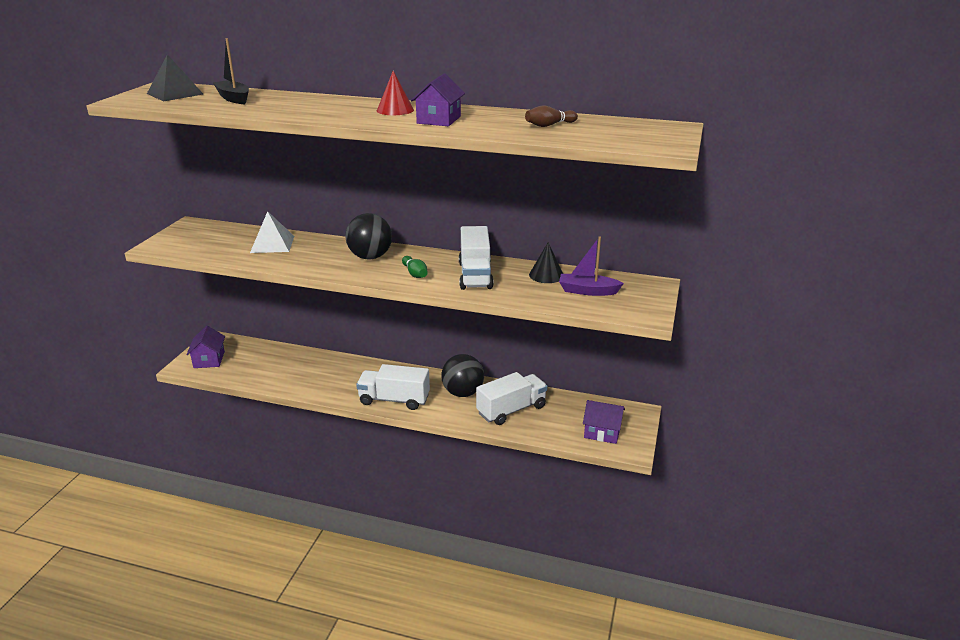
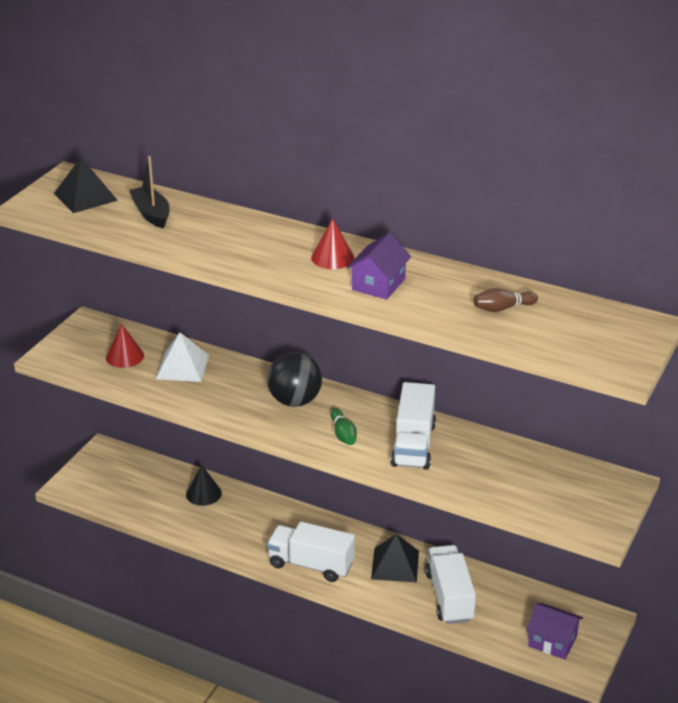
camera: 10 degrees right, 5 degrees up
purple house [186,326,225,368] -> none
black ball [441,354,484,397] -> black pyramid [371,534,419,583]
white truck [476,372,547,425] -> white truck turned 75 degrees counterclockwise [425,545,476,624]
black cone [529,243,563,283] -> black cone moved to [186,465,222,506]
purple boat [559,237,624,296] -> none
none -> red cone [106,324,144,368]

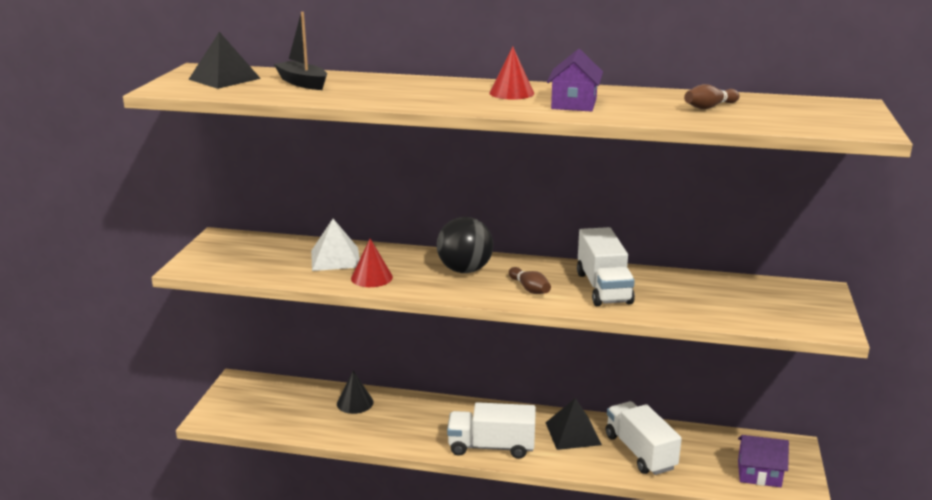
camera: 15 degrees left, 10 degrees down
red cone [106,324,144,368] -> red cone moved to [351,239,393,287]
green bowling pin [330,408,357,445] -> brown bowling pin [509,267,551,294]

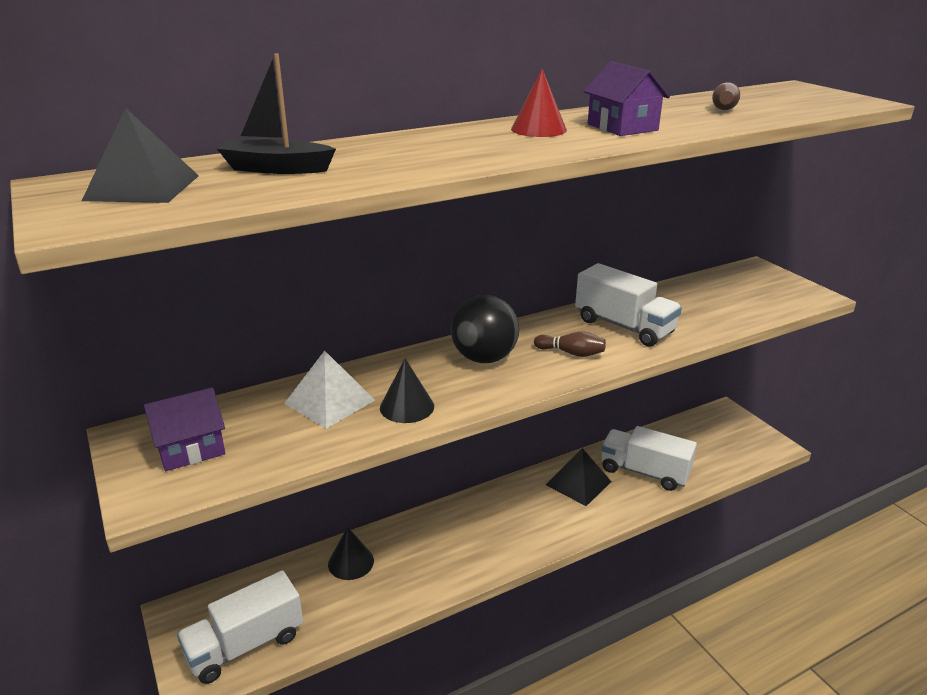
camera: 40 degrees left, 5 degrees up
red cone [351,239,393,287] -> black cone [380,358,434,423]
white truck [447,402,536,459] -> white truck moved to [177,570,303,684]
purple house [738,435,789,487] -> purple house moved to [144,387,225,471]

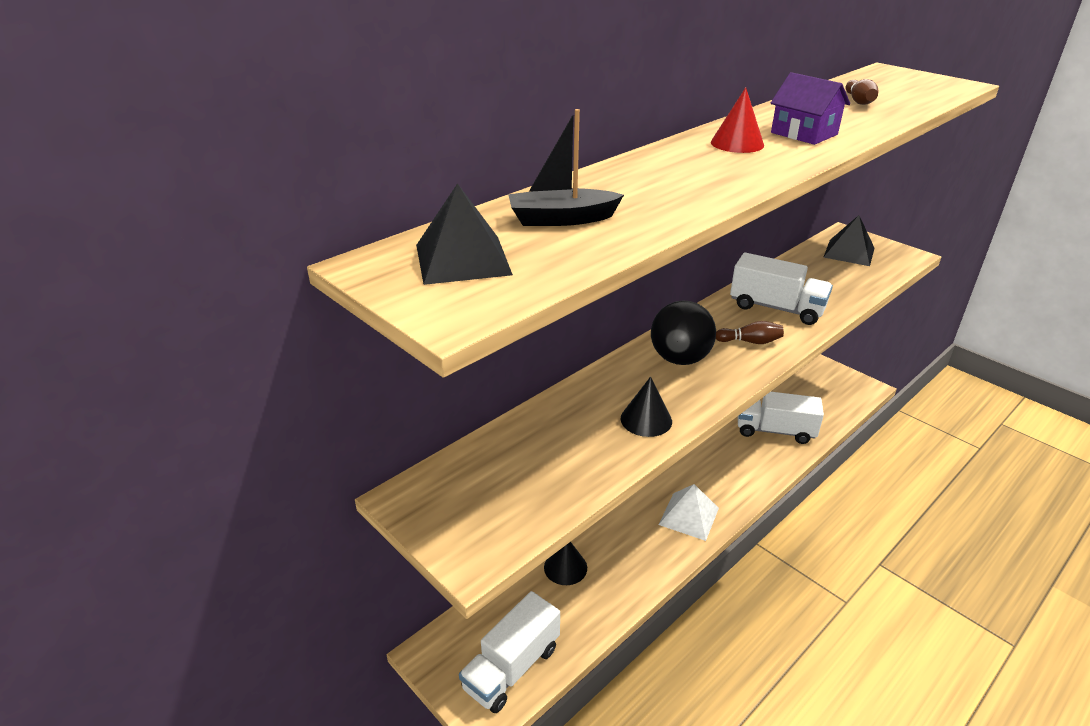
camera: 15 degrees left, 5 degrees up
purple house [144,387,225,471] -> none
white pyramid [284,350,375,429] -> white pyramid moved to [659,484,719,541]
black pyramid [546,448,612,506] -> black pyramid moved to [824,215,874,266]

